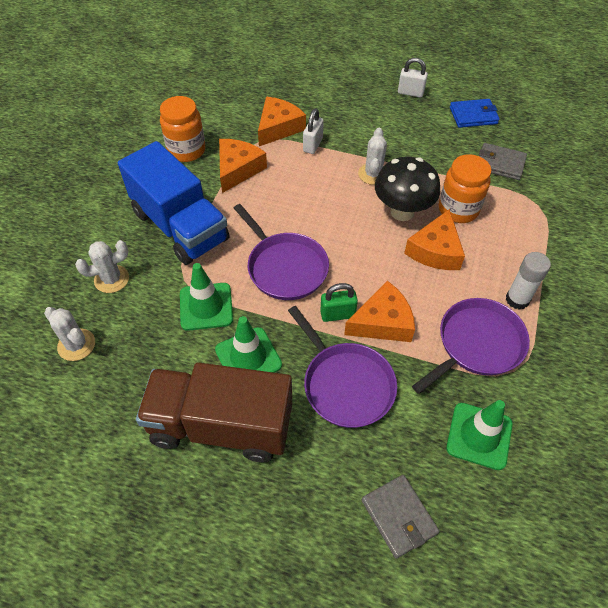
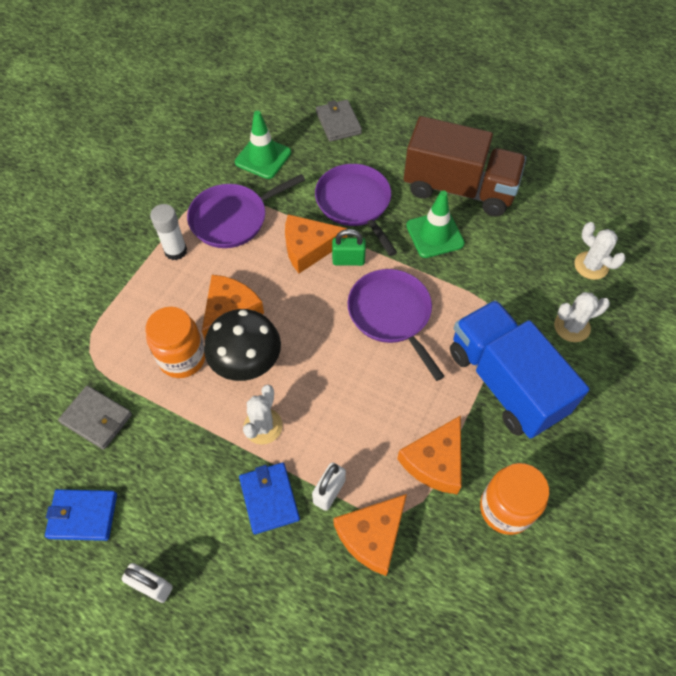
camera: 170 degrees left, 5 degrees up
green traffic cone [180,263,233,331] -> none
none -> blue wallet [239,462,300,534]

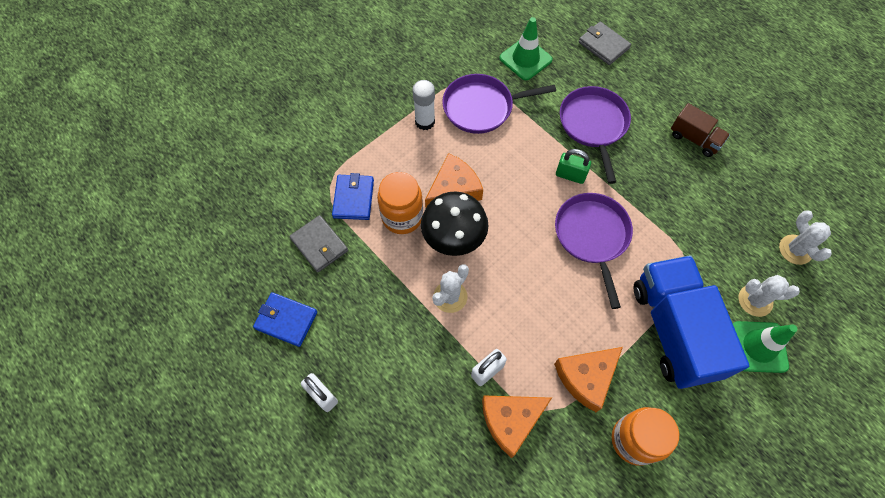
camera: 20 degrees right, 5 degrees up
blue wallet [239,462,300,534] -> blue wallet moved to [332,173,374,220]
orange cheese [285,214,347,273] -> none
grey wallet [316,100,362,142] -> grey wallet turned 45 degrees counterclockwise [578,22,631,65]
brown truck [404,116,526,217] -> brown truck [671,103,730,157], size x0.49
green traffic cone [406,191,465,258] -> green traffic cone moved to [733,321,797,373]

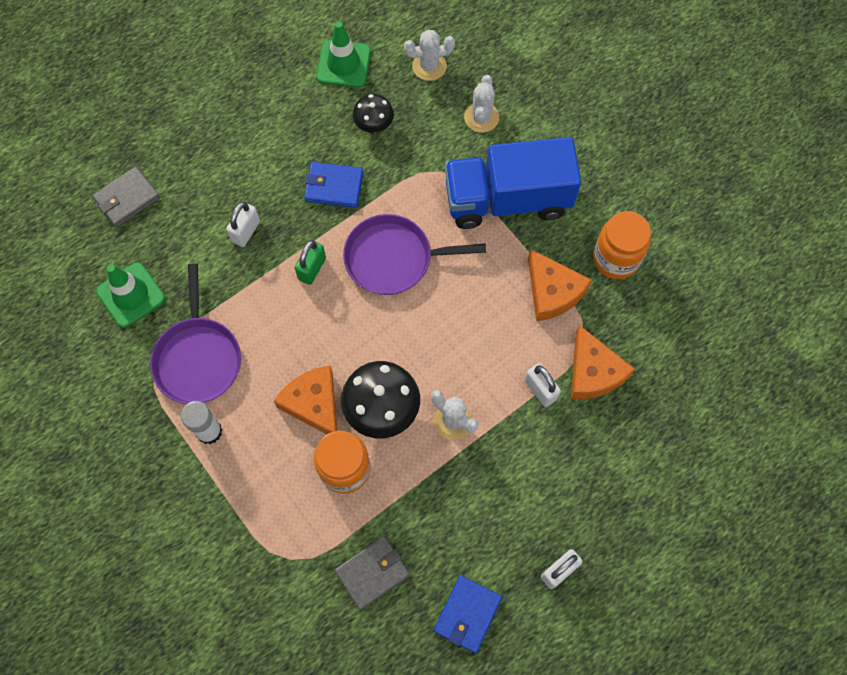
camera: 85 degrees left, 5 degrees up
blue wallet [332,173,374,220] -> blue wallet moved to [304,162,363,208]
purple pan [560,86,631,184] -> white padlock [226,201,260,247]
brown truck [671,103,730,157] -> none
green traffic cone [733,321,797,373] -> green traffic cone moved to [316,22,371,88]
none -> black mushroom [353,94,394,133]

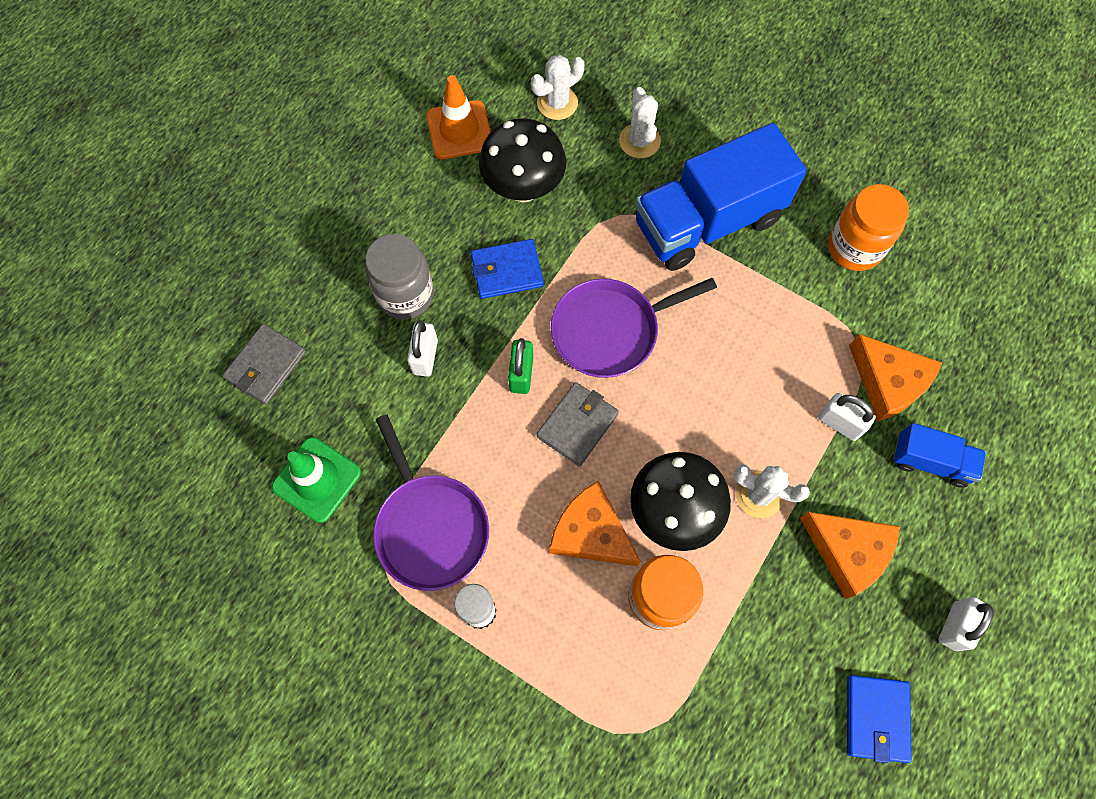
camera: 20 degrees left, 0 degrees up
green traffic cone [316,22,371,88] -> orange traffic cone [426,75,491,159]
grey wallet [334,536,410,610] -> grey wallet moved to [536,382,619,466]
black mushroom [353,94,394,133] -> black mushroom [479,118,566,202], size x1.70
orange cheese [528,249,592,321] -> orange cheese moved to [800,512,900,599]
none -> grey jar [365,234,434,319]
none -> blue truck [893,423,986,488]

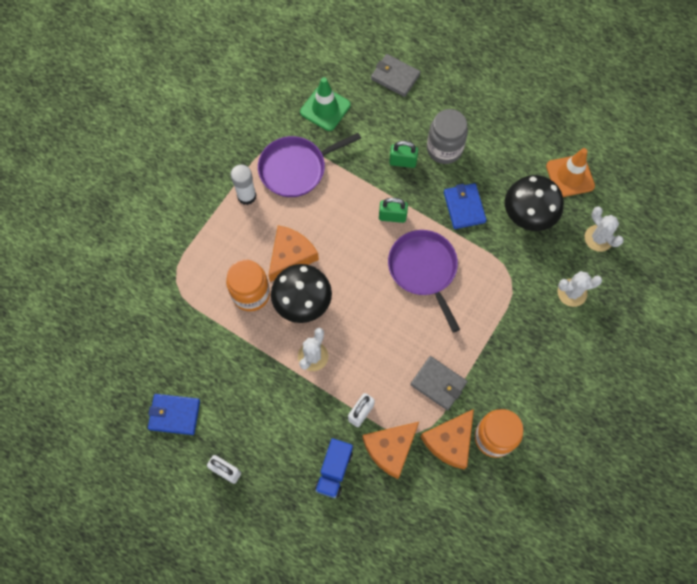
camera: 90 degrees right, 0 degrees up
white padlock [407,320,438,377] -> green padlock [389,141,418,168]
grey wallet [536,382,619,466] -> grey wallet moved to [410,356,468,410]
blue truck [635,123,807,271] -> none
orange cheese [800,512,900,599] -> orange cheese moved to [421,409,474,469]

